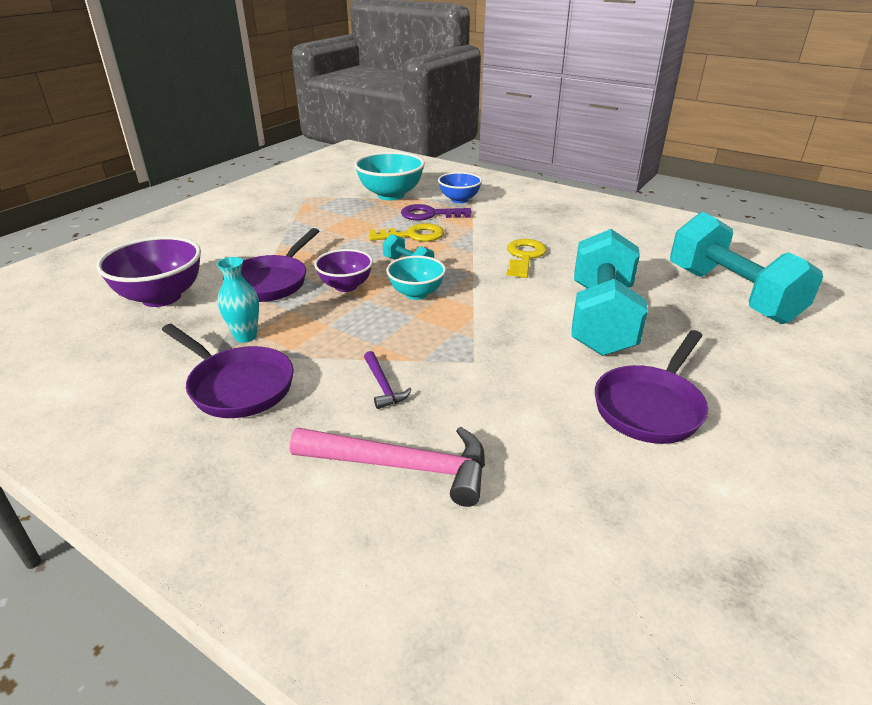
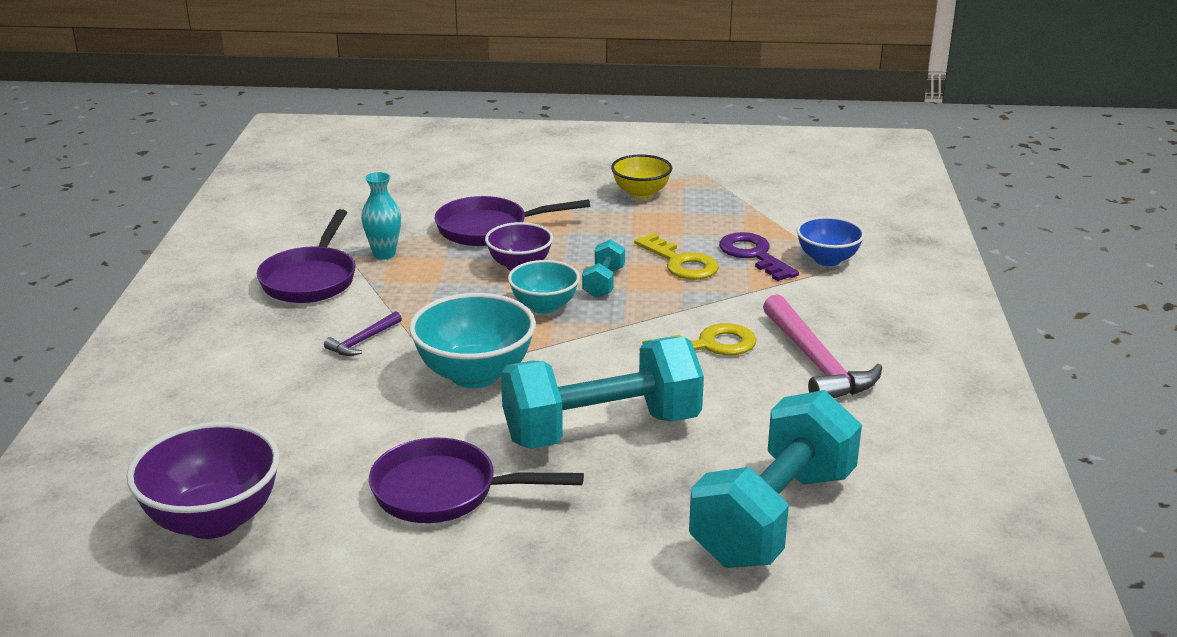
camera: 60 degrees right, 5 degrees down
purple bowl [96,236,201,307] -> purple bowl moved to [126,422,280,539]
pink hammer [290,427,485,507] -> pink hammer moved to [763,294,882,398]
turquoise bowl [354,152,425,200] -> turquoise bowl moved to [409,293,536,388]
none -> yellow bowl [611,154,672,199]

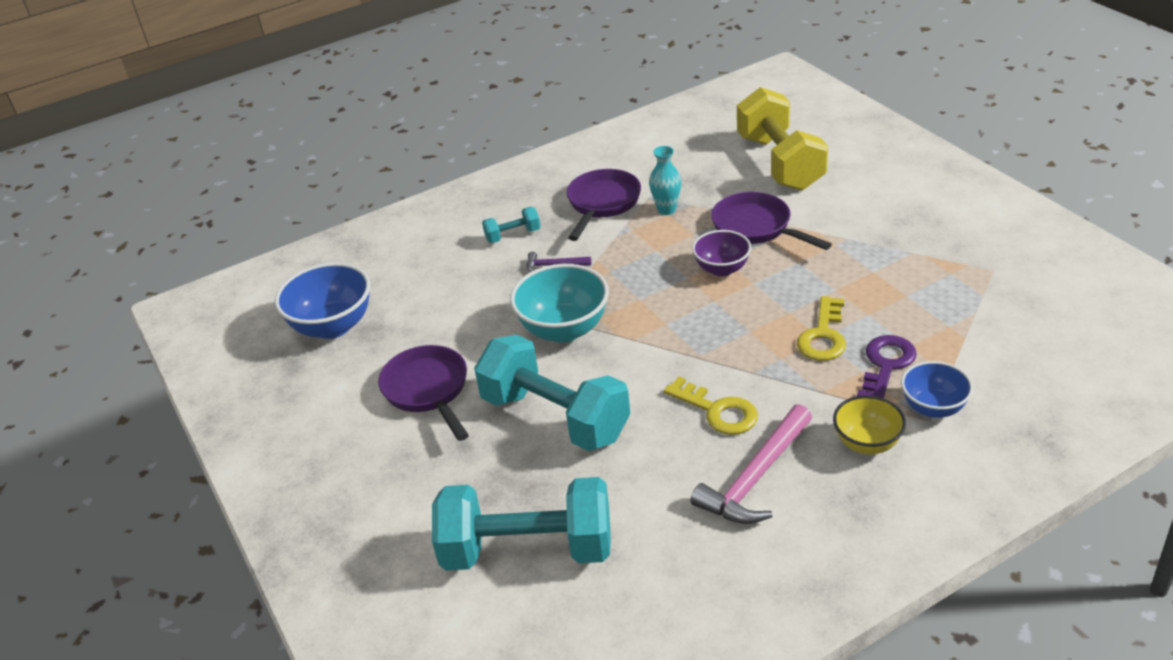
camera: 60 degrees right, 10 degrees up
purple bowl [126,422,280,539] -> blue bowl [275,262,370,339]
purple pan [257,209,356,303] -> purple pan turned 135 degrees clockwise [567,169,641,241]
turquoise bowl [508,260,580,314] -> none
turquoise dumbbell [582,240,625,298] -> turquoise dumbbell moved to [482,207,540,243]
yellow bowl [611,154,672,199] -> yellow bowl moved to [833,395,906,454]
none -> yellow dumbbell [737,87,828,191]

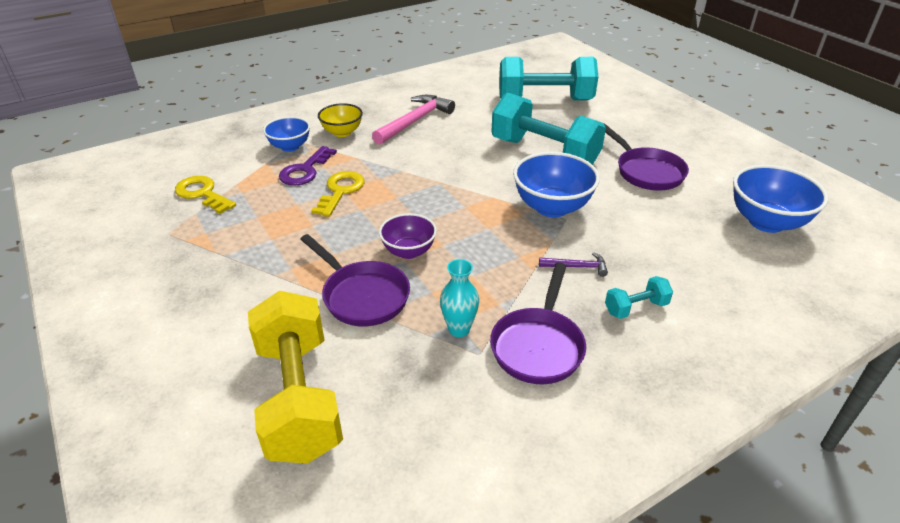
camera: 175 degrees right, 0 degrees up
turquoise bowl [510,264,609,343] -> blue bowl [513,152,600,217]
yellow key [664,377,758,435] -> yellow key moved to [175,176,236,214]

